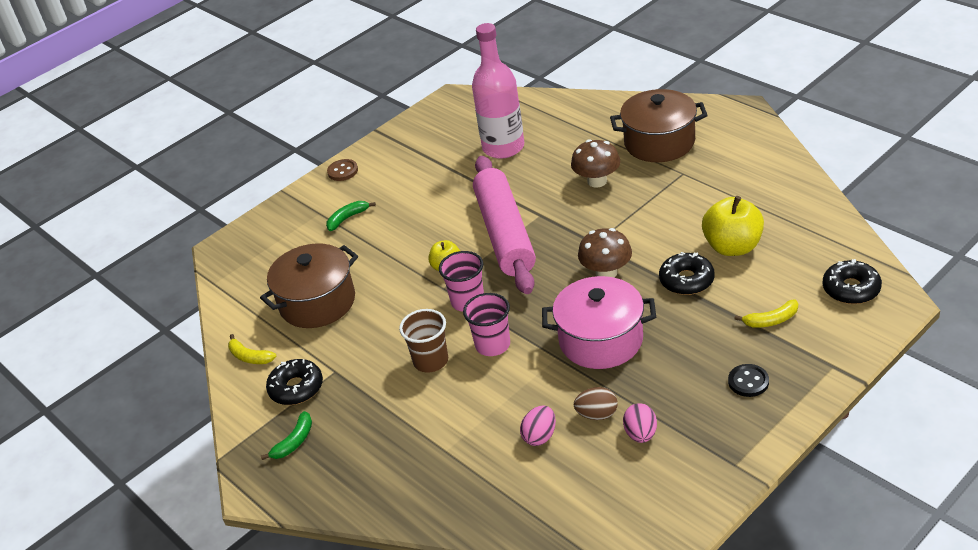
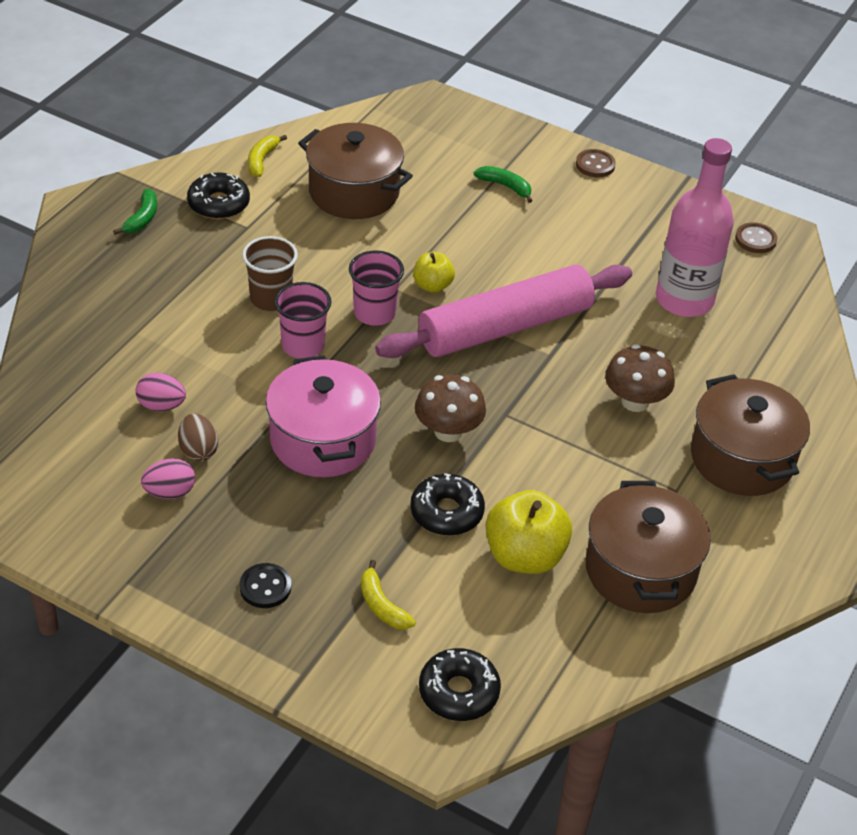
camera: 65 degrees right, 5 degrees up
green banana [261,411,312,460] -> green banana turned 90 degrees counterclockwise [113,189,157,235]
none -> brown pot [586,481,711,613]
none -> brown button [735,222,778,253]

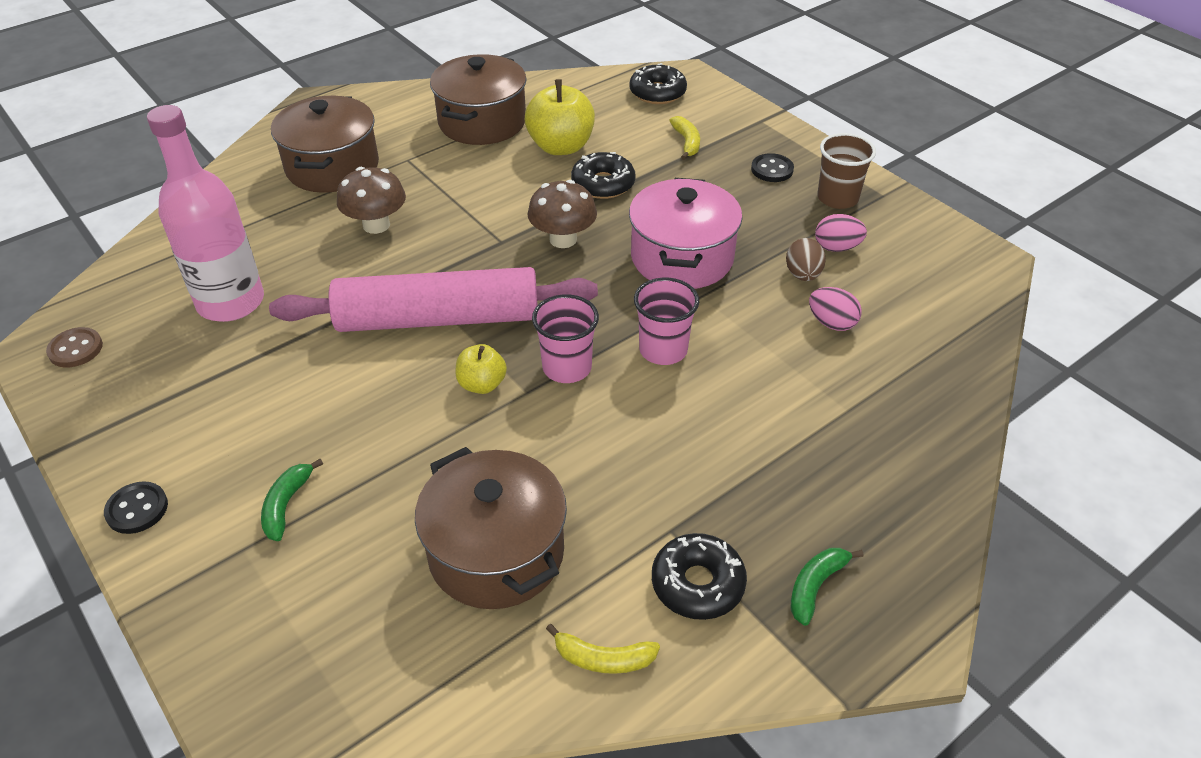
camera: 155 degrees left, 0 degrees up
brown cup [242,236,298,311] -> brown cup moved to [817,133,876,209]
yellow banana [248,135,287,177] -> yellow banana turned 60 degrees clockwise [546,624,660,674]
green banana [474,166,533,203] -> green banana turned 45 degrees clockwise [261,459,323,541]
brown button [576,149,616,177] -> black button [104,481,168,534]

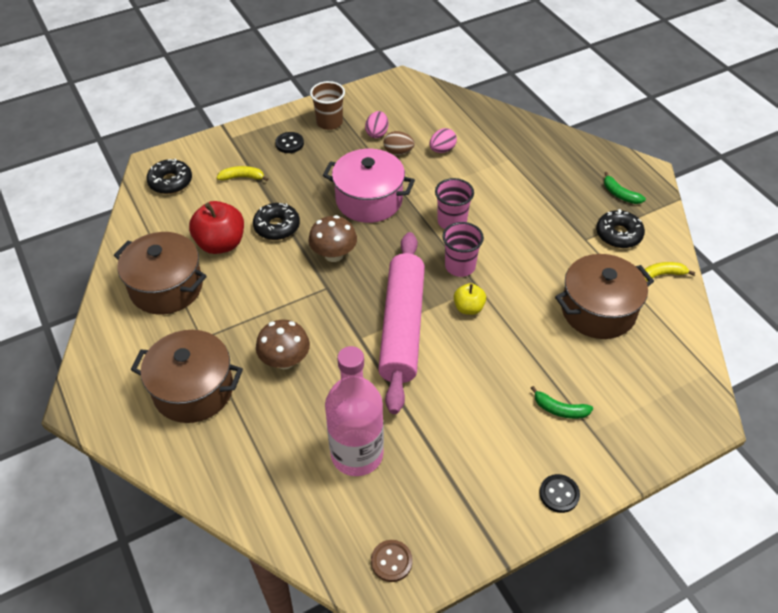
camera: 80 degrees left, 5 degrees up
yellow apple [525,79,595,155] -> red apple [189,201,244,254]
yellow banana [546,624,660,674] -> yellow banana turned 120 degrees counterclockwise [645,262,696,281]

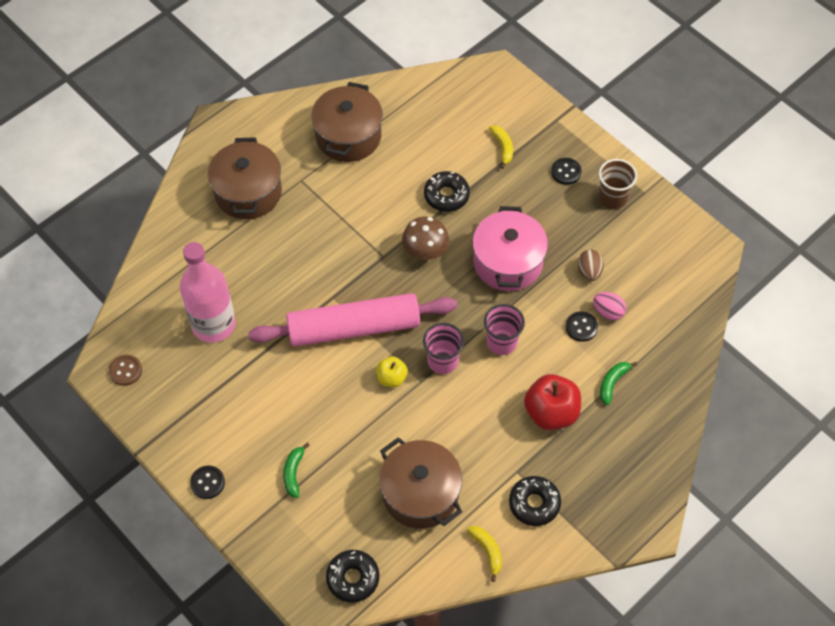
camera: 75 degrees right, 10 degrees up
black donut [146,159,192,194] -> black donut moved to [326,550,379,603]
red apple [189,201,244,254] -> red apple moved to [524,374,581,430]
brown mushroom [256,320,310,369] -> none
pink egg [365,111,388,138] -> none
green banana [604,172,646,204] -> green banana moved to [600,362,637,405]
none -> black button [566,311,598,342]

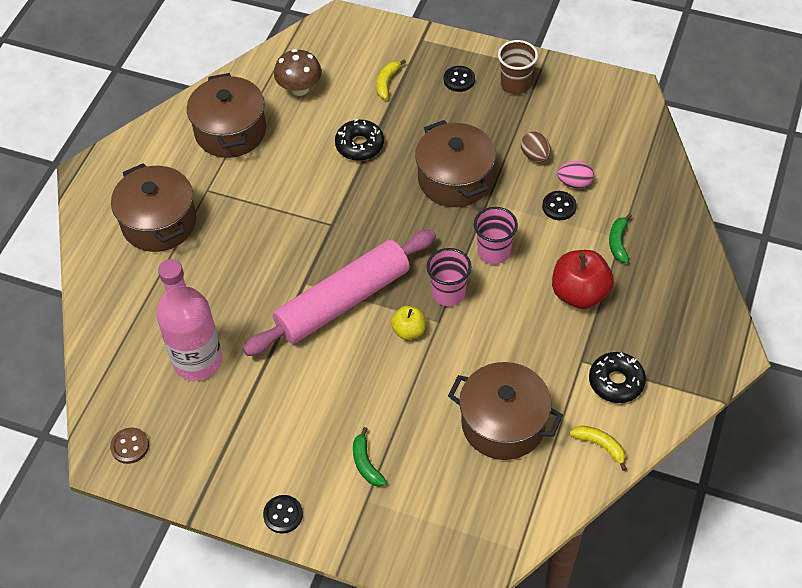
camera: 25 degrees left, 5 degrees down
black donut [326,550,379,603] -> none
brown mushroom [402,217,449,260] -> brown mushroom moved to [274,49,322,96]
pink pot [472,206,548,291] -> brown pot [415,120,496,207]
yellow banana [489,125,513,169] -> yellow banana turned 120 degrees counterclockwise [376,59,406,99]

